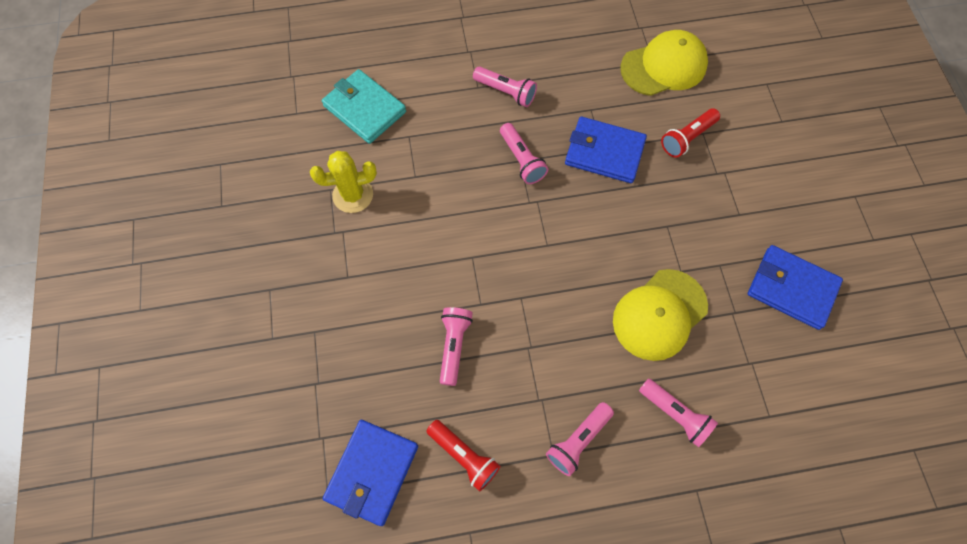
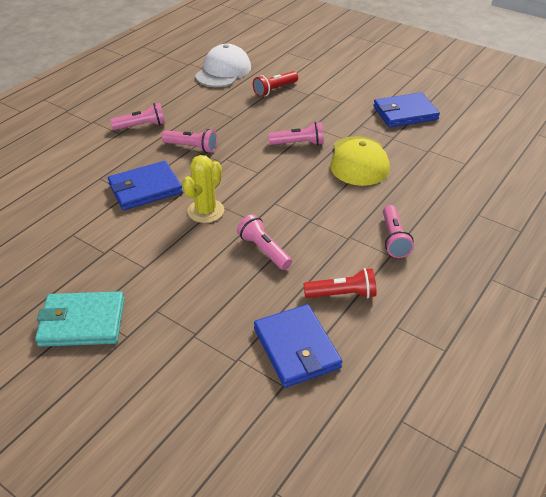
camera: 45 degrees left, 25 degrees down
yellow cactus [310,151,377,213] -> yellow cactus moved to [182,155,224,223]
turquoise wallet [322,69,406,144] -> turquoise wallet moved to [35,291,125,347]
blue wallet [565,117,647,183] -> blue wallet moved to [108,161,183,210]
yellow cap [620,30,708,96] -> white cap [195,44,251,87]
pink flashlight [639,378,718,447] -> pink flashlight moved to [268,122,324,145]
red flashlight [661,108,720,158] -> red flashlight turned 45 degrees clockwise [253,71,298,97]

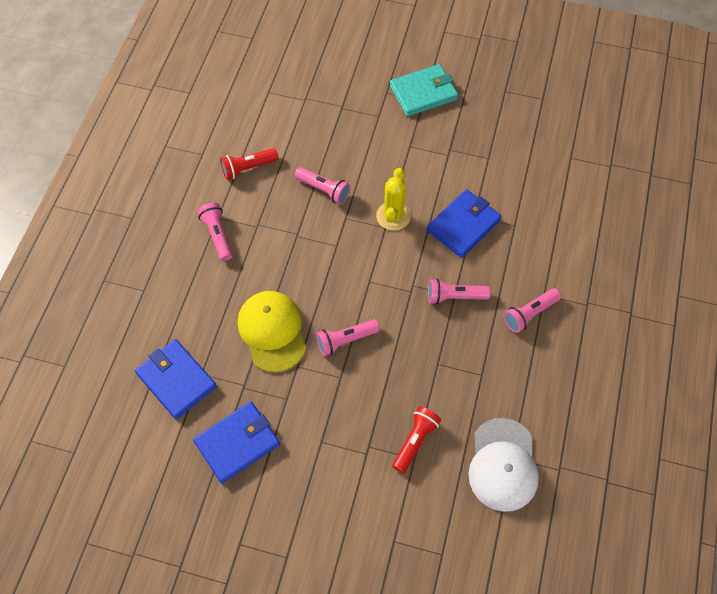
camera: 160 degrees right, 20 degrees up
blue wallet [254,304,342,388] -> blue wallet moved to [135,339,217,420]

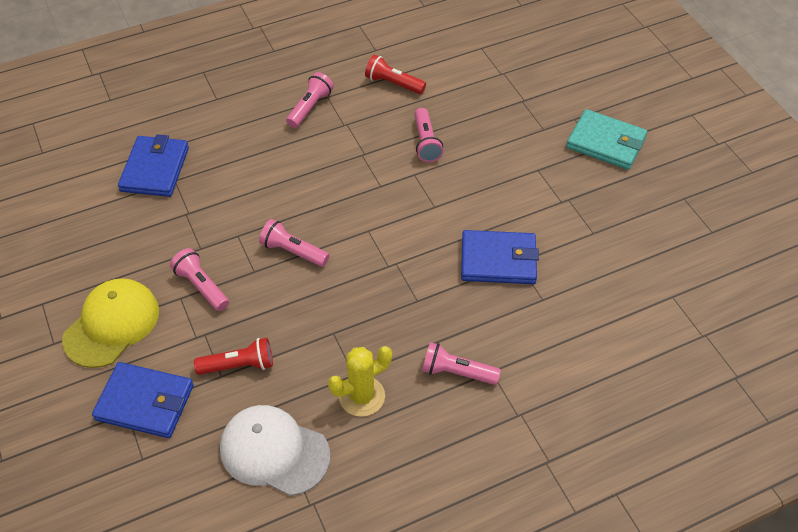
camera: 50 degrees right, 10 degrees down
blue wallet [193,401,280,484] -> blue wallet moved to [92,362,194,438]
yellow cap [238,291,307,373] -> yellow cap moved to [62,278,159,368]
yellow cactus [376,168,411,231] -> yellow cactus moved to [328,346,392,417]
pink flashlight [428,279,491,305] -> pink flashlight moved to [170,248,229,311]
white cap [468,418,539,512] -> white cap turned 60 degrees clockwise [220,405,330,496]

